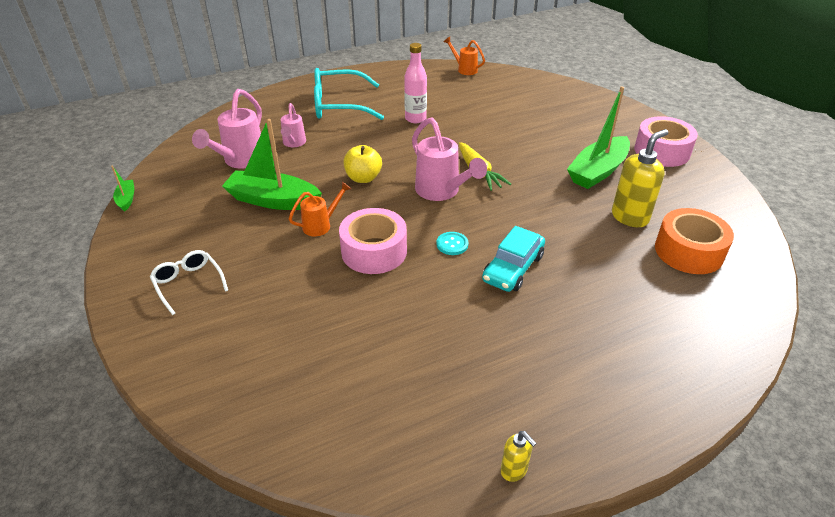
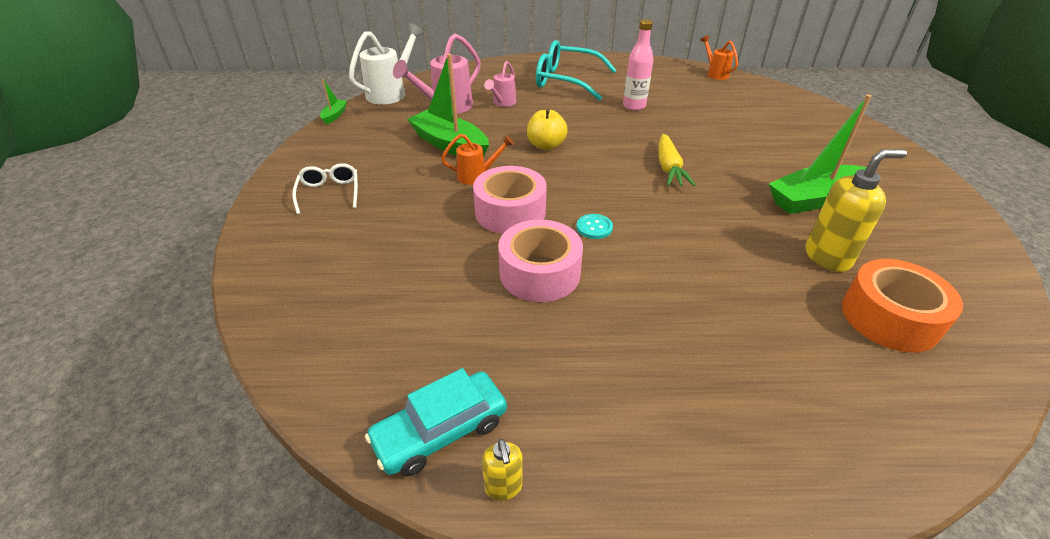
camera: 25 degrees right, 0 degrees up
pink watering can [412,117,487,201] -> none
turquoise car [482,226,545,292] -> turquoise car moved to [365,368,507,476]
pink tape [634,116,698,167] -> pink tape moved to [498,220,583,302]
none -> white watering can [349,23,424,105]

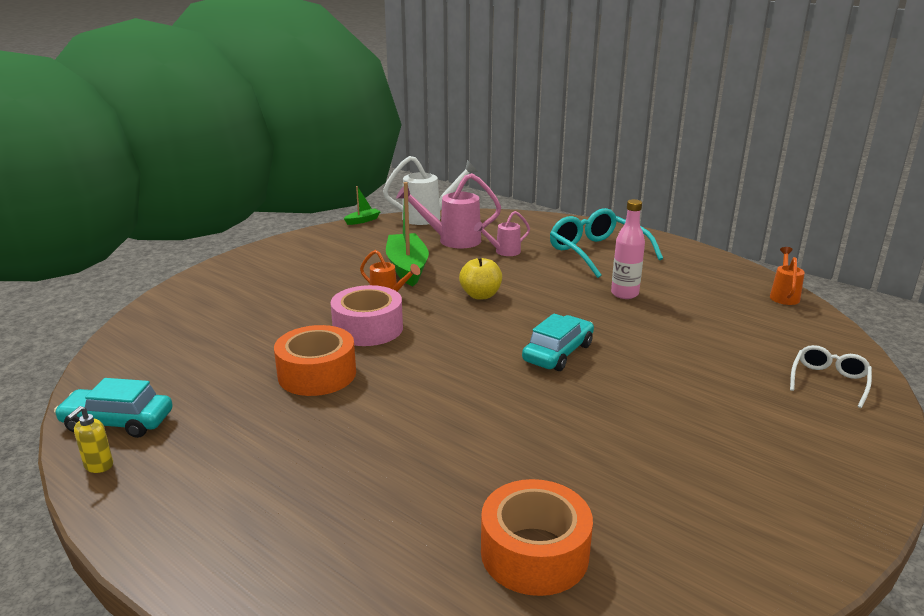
camera: 40 degrees right, 15 degrees down
white glasses [292,163,358,214] -> white glasses moved to [790,345,872,408]
pink tape [498,220,583,302] -> orange tape [274,325,356,396]
turquoise button [576,214,613,239] -> none
yellow carrot [658,134,695,186] -> turquoise car [522,313,594,371]
green boat [769,95,872,214] -> none
yellow soap dispenser [806,149,907,272] -> none

